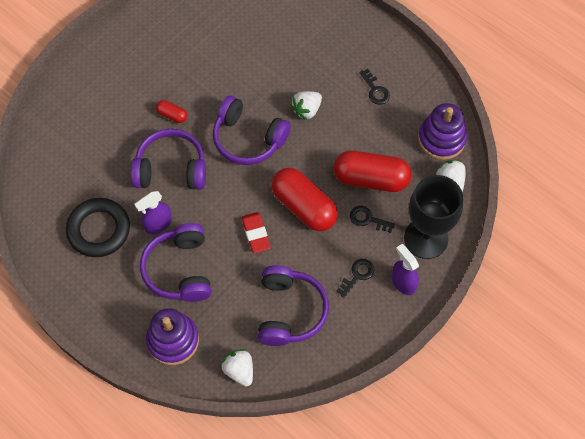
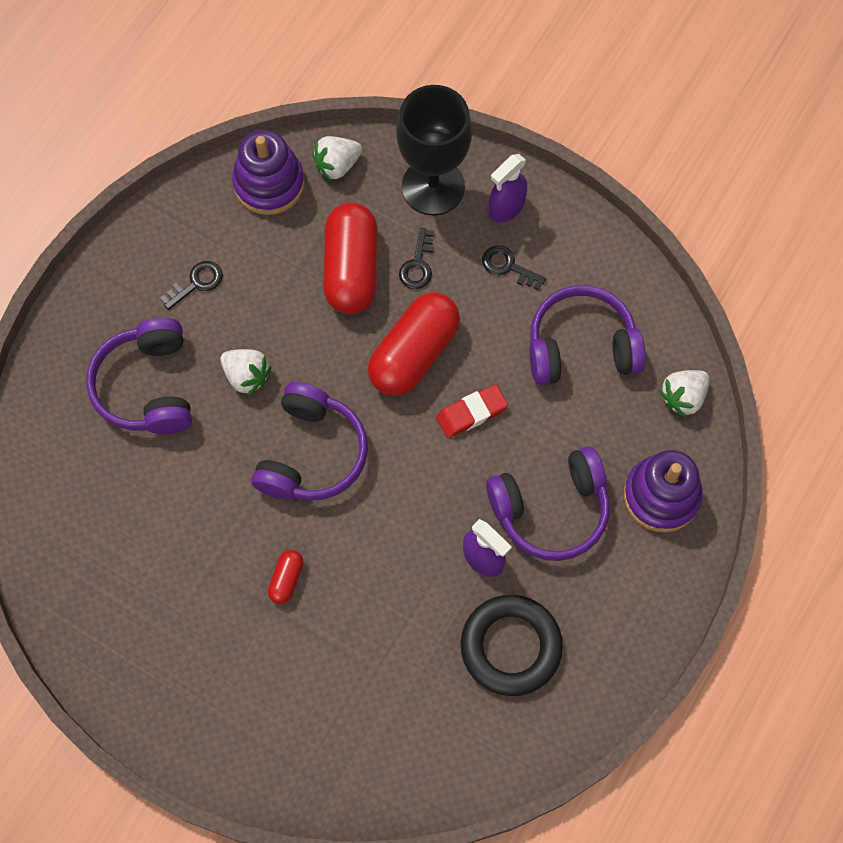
camera: 100 degrees left, 5 degrees up
purple headphones [131,129,206,190] -> purple headphones moved to [86,318,192,434]

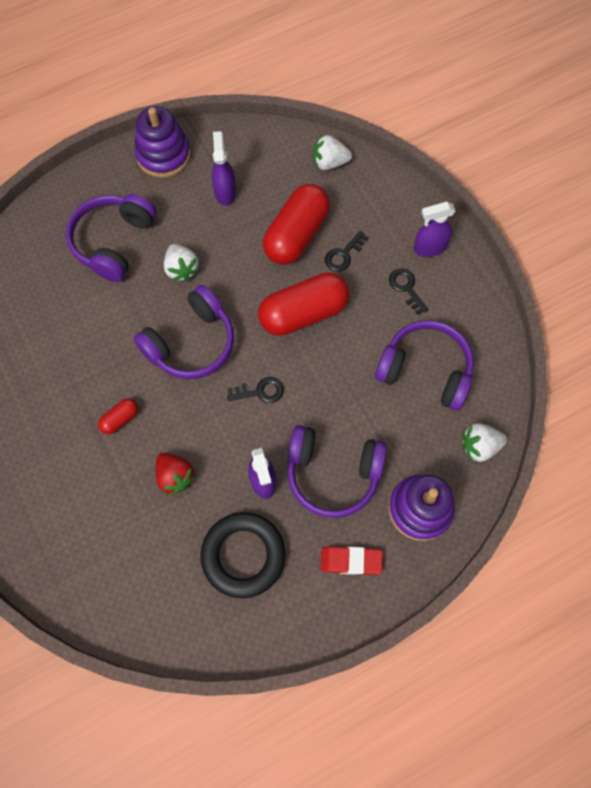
camera: 30 degrees right, 0 degrees up
black key [160,261,223,310] -> black key moved to [227,377,284,403]
purple stacking toy [232,130,305,215] -> purple stacking toy moved to [134,106,191,178]
black goblet [396,85,472,215] -> none
red eraser [436,384,508,438] -> red eraser moved to [321,546,382,575]
none -> red strawberry [156,453,196,496]
none -> purple spray bottle [212,131,236,206]

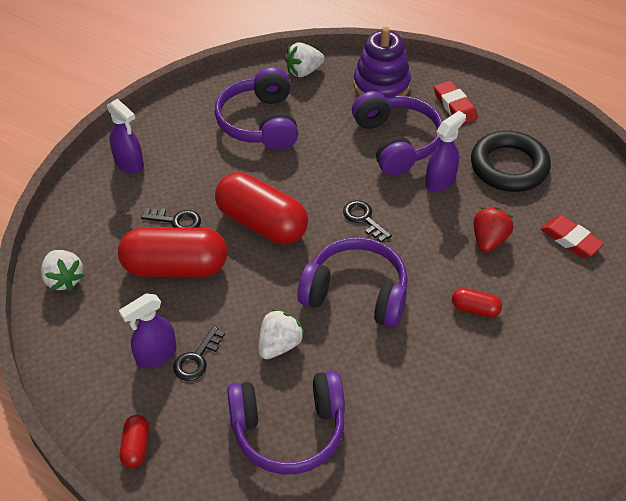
camera: 120 degrees left, 20 degrees down
purple stacking toy [134,106,191,178] -> red capsule [120,415,149,468]
black key [389,268,429,315] -> black key moved to [173,327,225,381]
white strawberry [463,423,507,462] -> white strawberry turned 105 degrees clockwise [285,42,324,77]
none -> red eraser [541,216,605,258]

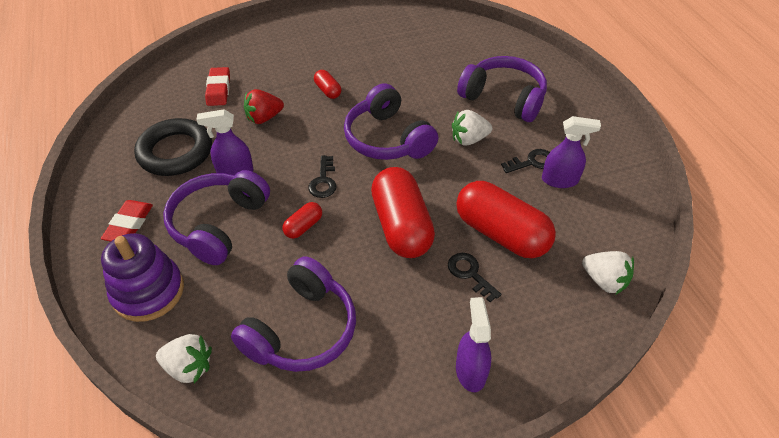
camera: 140 degrees left, 0 degrees up
white strawberry [41,250,85,291] -> white strawberry turned 120 degrees clockwise [582,251,634,295]
red capsule [120,415,149,468] -> red capsule moved to [282,202,322,239]

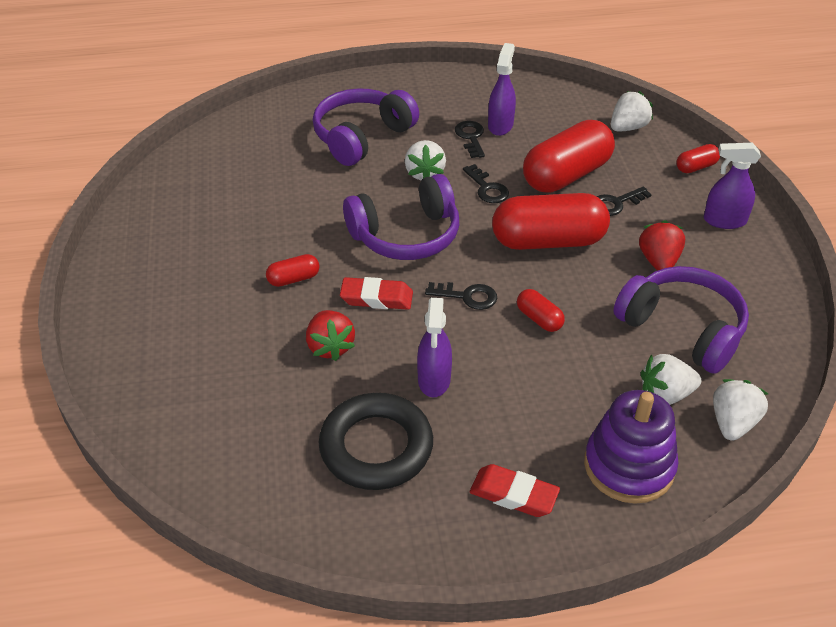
camera: 80 degrees left, 5 degrees down
purple headphones [163,170,270,265] -> none
red eraser [205,67,230,106] -> red eraser moved to [340,277,413,310]
none -> black key [463,164,509,203]
none -> red strawberry [639,220,685,271]
none -> white strawberry [641,354,701,405]
none -> red capsule [676,144,720,173]

